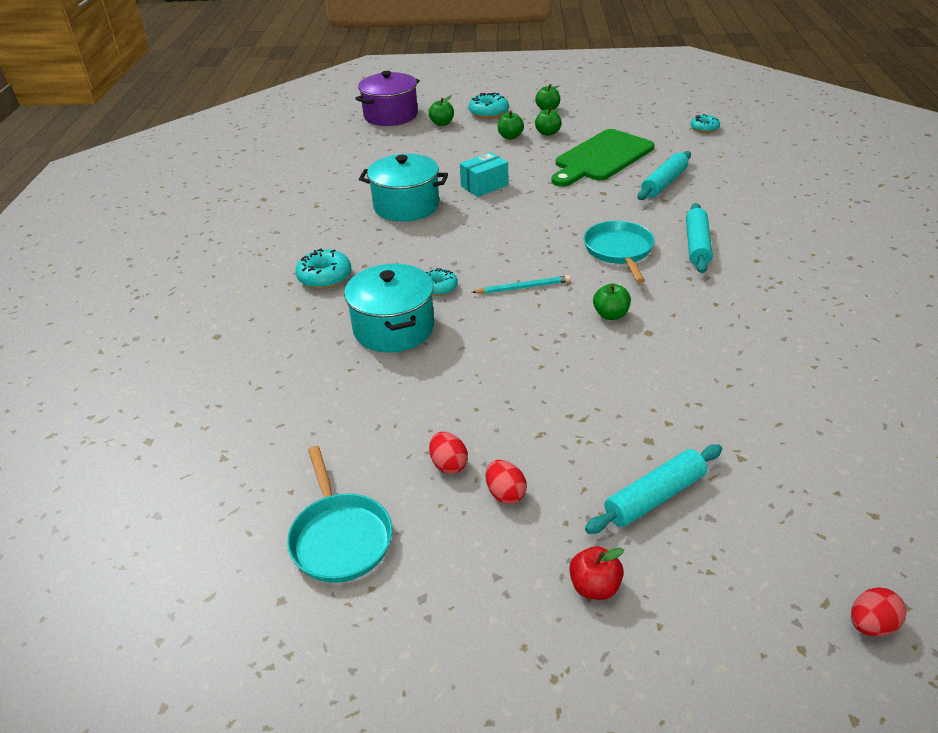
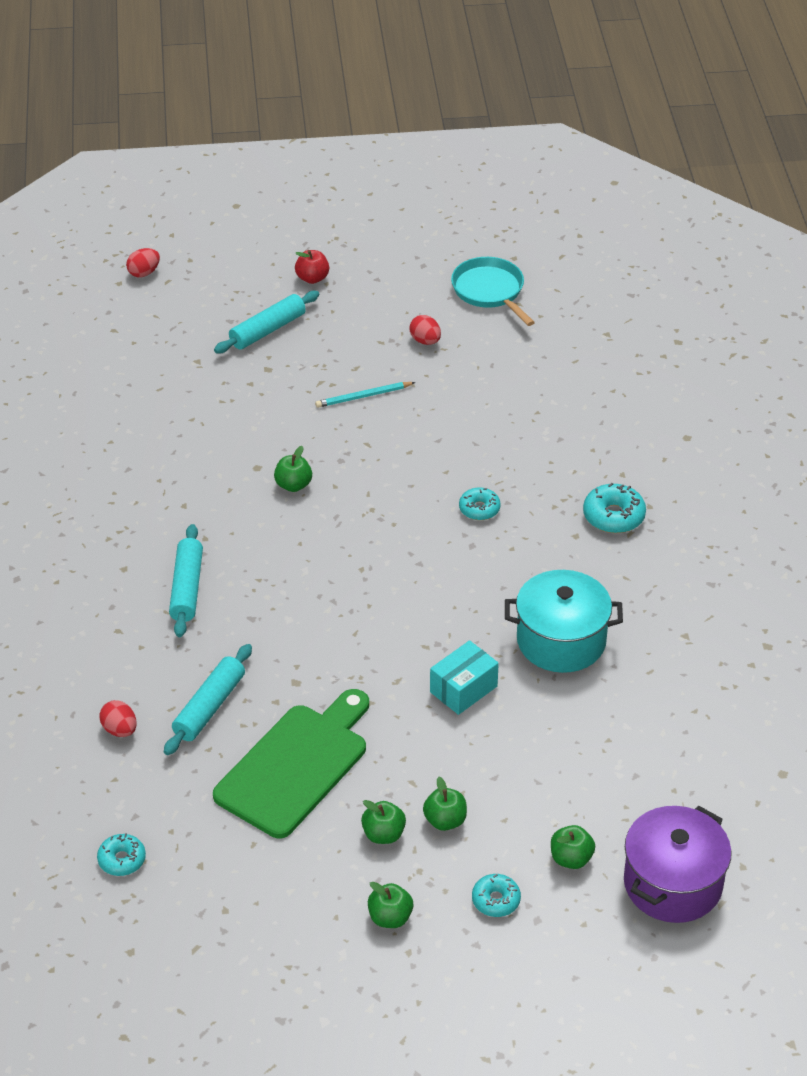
camera: 170 degrees right, 5 degrees up
turquoise pot [344,264,434,353] -> none
turquoise donut [469,92,509,119] -> turquoise donut [472,874,521,917], size x0.67
turquoise pencil [472,275,571,294] -> turquoise pencil moved to [315,382,415,408]
red egg [486,460,527,504] -> red egg moved to [99,700,137,737]
turquoise pan [584,221,655,283] -> none

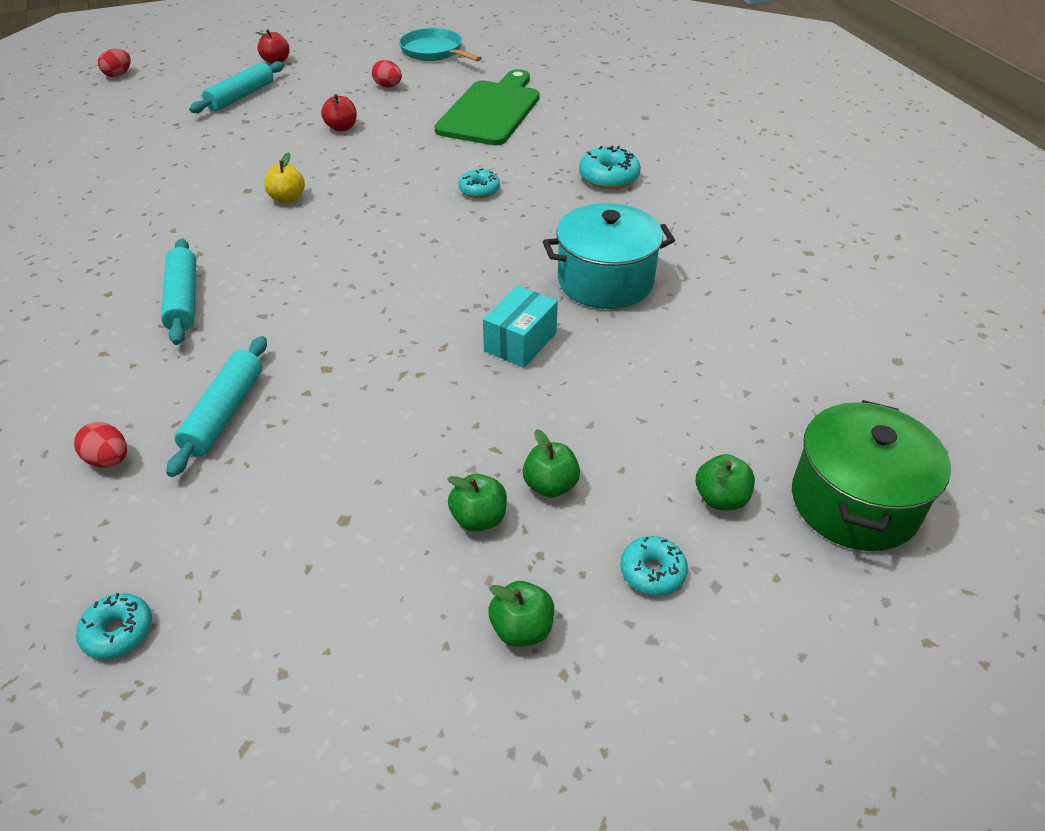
camera: 15 degrees left, 0 degrees up
green cutting board [213,689,369,838] -> green cutting board moved to [434,69,539,145]
green apple [274,446,312,492] -> yellow apple [264,152,305,203]
turquoise pencil [315,382,415,408] -> red apple [321,94,357,131]
purple pot [624,806,732,923] -> green pot [792,400,951,551]

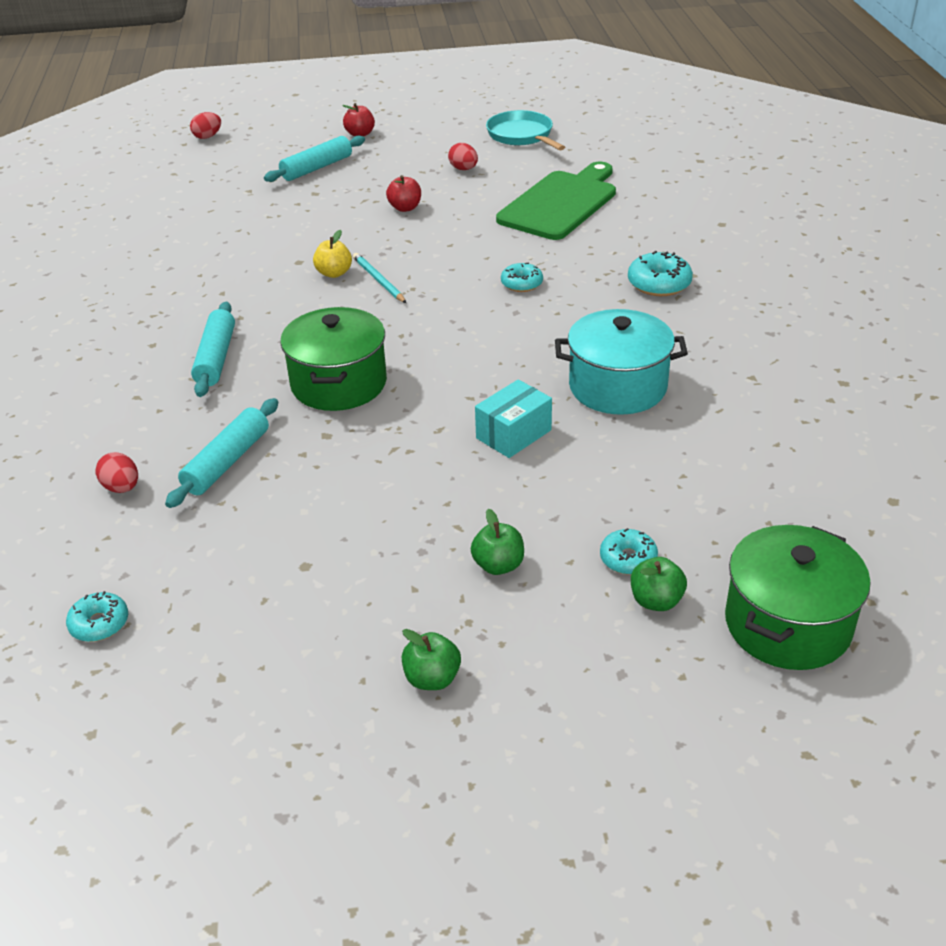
camera: 15 degrees right, 5 degrees down
green apple [447,474,507,531] -> none
turquoise donut [620,536,688,596] -> turquoise donut moved to [600,528,658,575]
none -> green pot [280,307,387,411]
none -> turquoise pencil [353,253,406,303]

